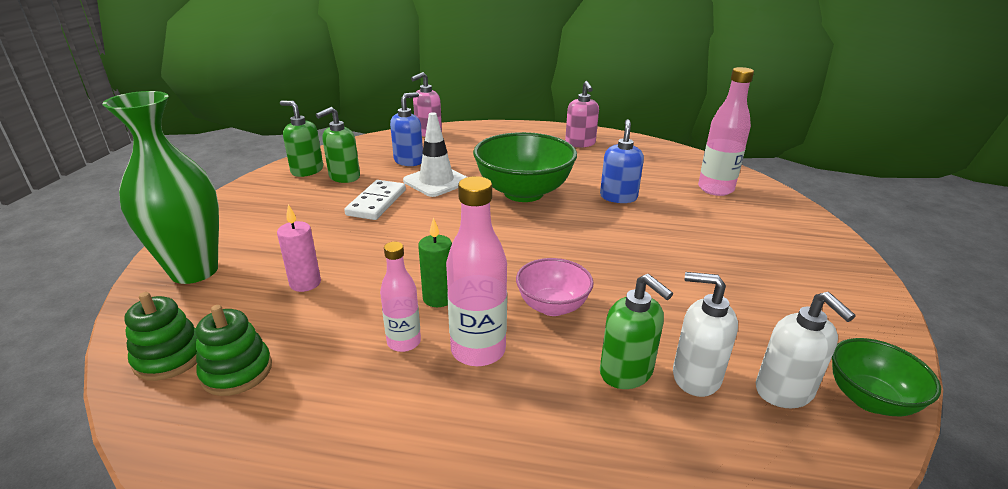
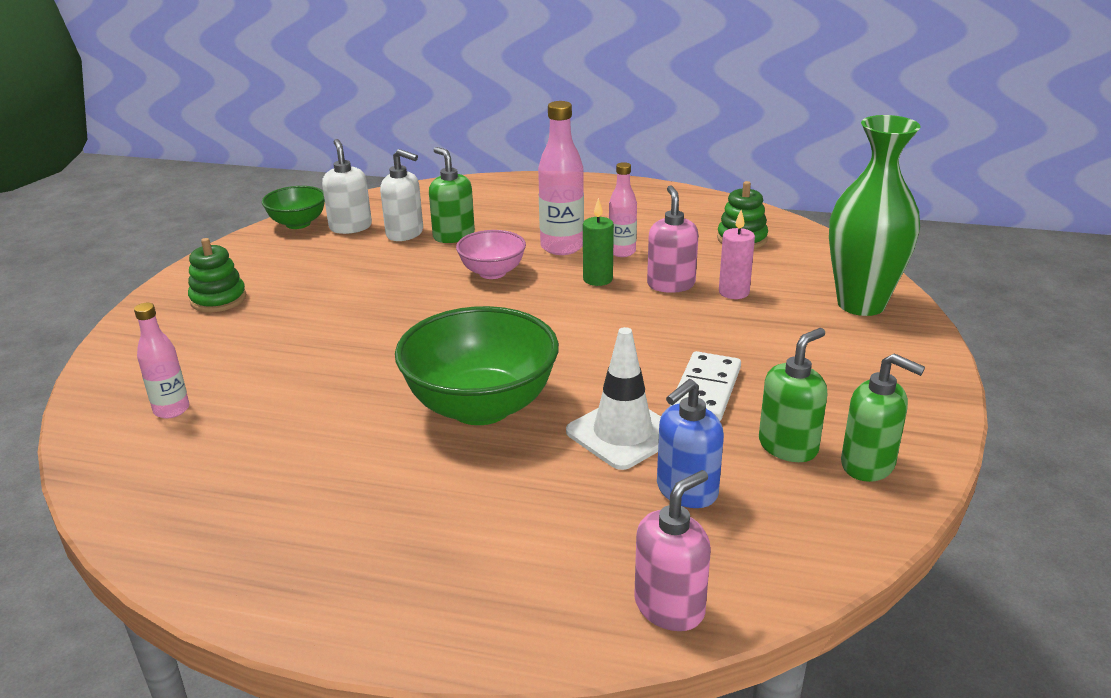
camera: 175 degrees left, 0 degrees up
green stacking toy [124,292,197,381] -> green stacking toy moved to [188,238,246,312]
pink soap dispenser [565,81,599,147] -> pink soap dispenser moved to [647,185,699,293]
blue soap dispenser [600,119,644,203] -> none
pink bottle [698,67,754,196] -> pink bottle [134,303,189,418], size x0.62

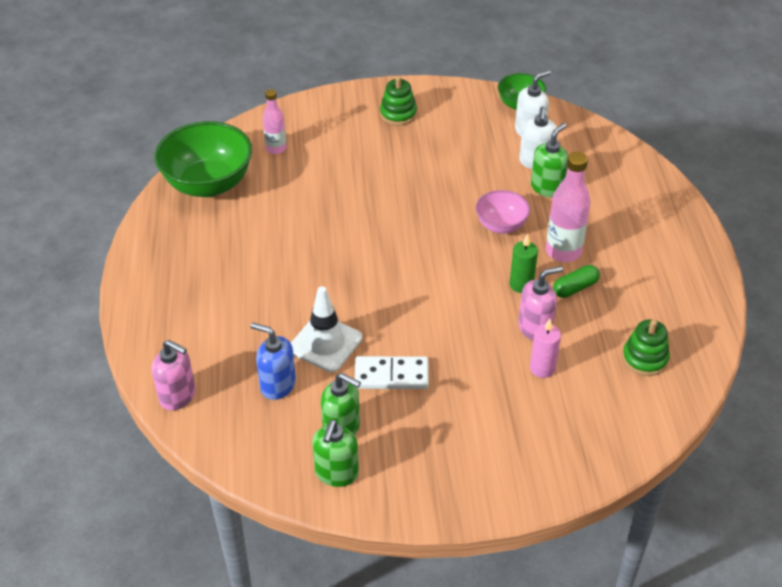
camera: 70 degrees right, 15 degrees up
green bowl [395,306,559,425] -> green bowl moved to [155,121,252,197]
pink bottle [609,162,637,257] -> green capsule [553,265,600,298]
green vase [829,115,921,316] -> none

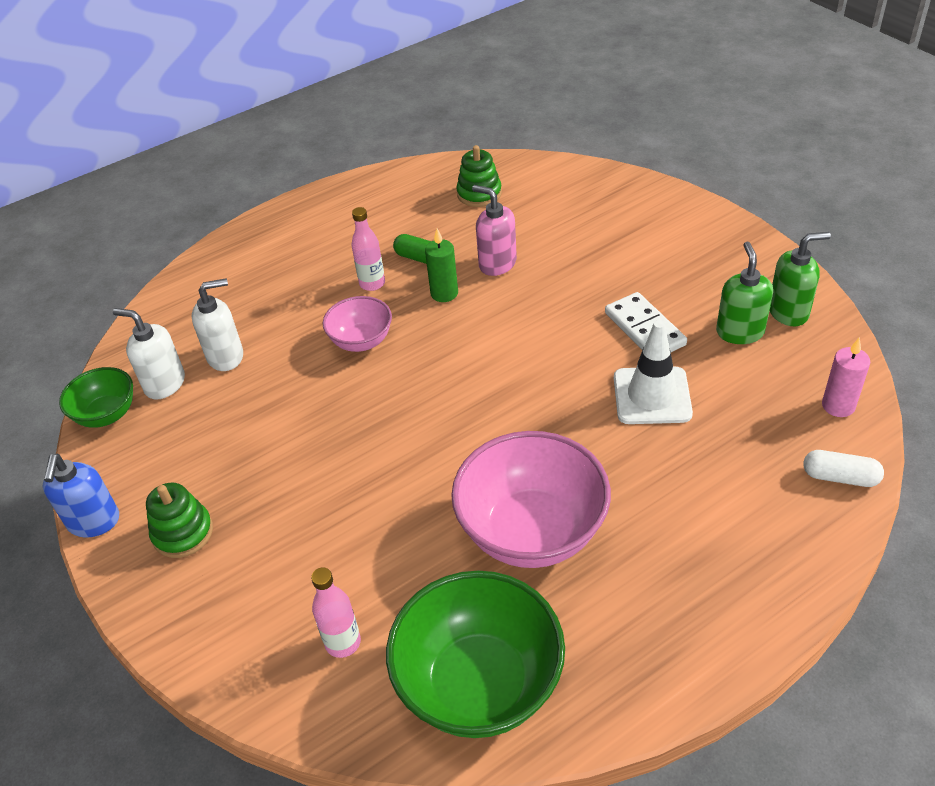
camera: 115 degrees left, 0 degrees up
pink soap dispenser [152,340,196,411] -> white capsule [803,450,884,487]
blue soap dispenser [251,323,296,400] -> blue soap dispenser moved to [43,454,119,537]
pink candle [530,319,561,378] -> pink candle moved to [822,338,870,417]
green soap dispenser [531,123,568,197] -> none
pink bottle [546,152,590,262] -> pink bottle [351,207,385,291], size x0.62
none -> pink bowl [451,431,611,568]

